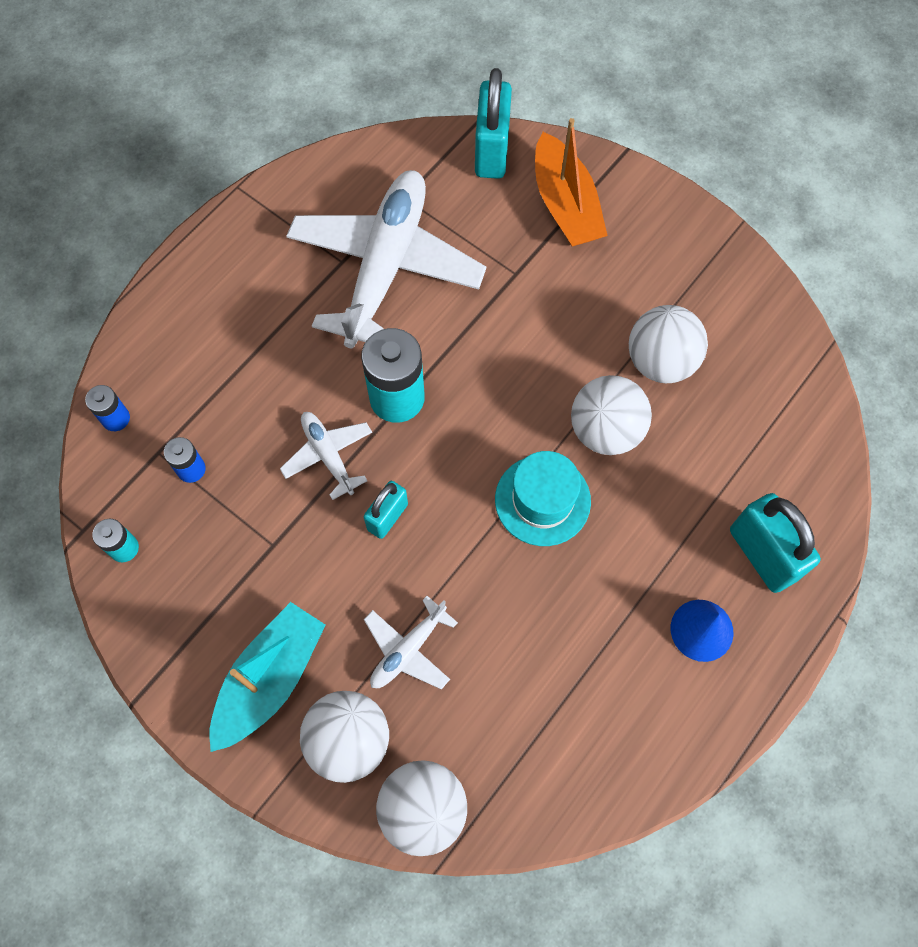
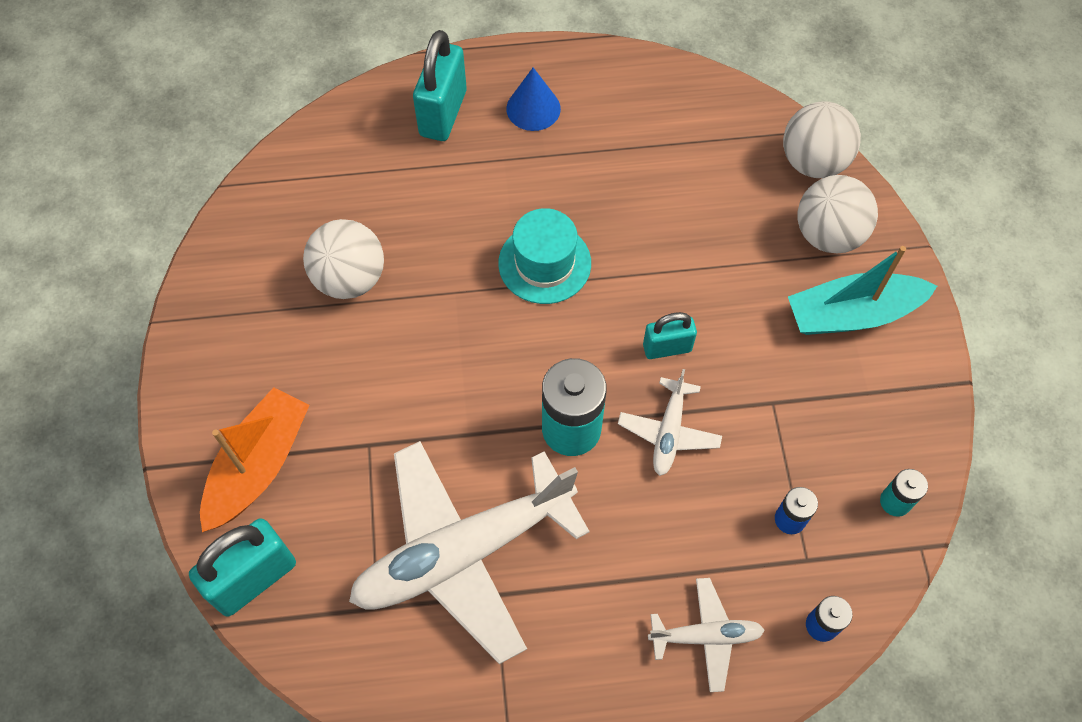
camera: 135 degrees left, 5 degrees down
white plane [364,596,458,689] -> white plane moved to [648,578,764,692]
white ball [571,375,652,455] -> none

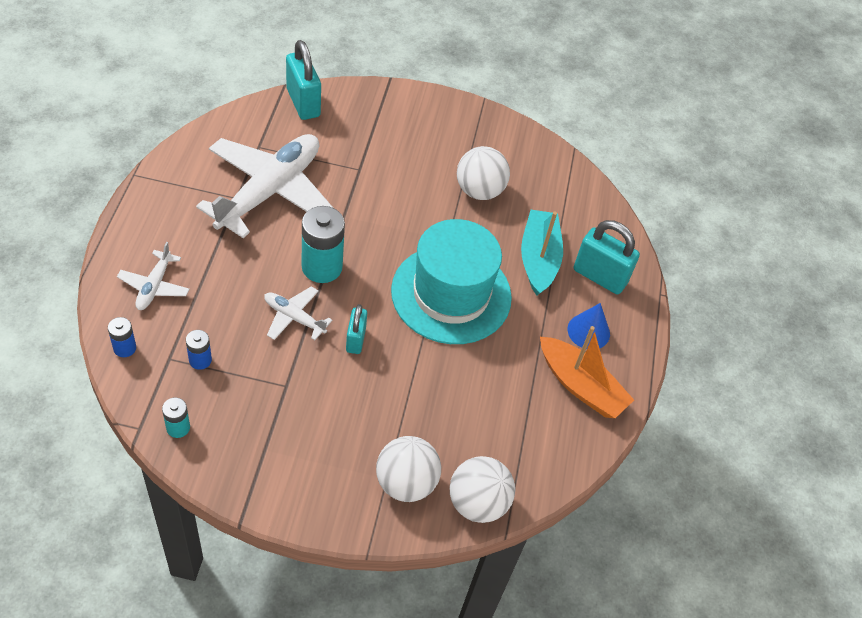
camera: 100 degrees right, 10 degrees down
orange boat [200,387,310,532] -> orange boat moved to [540,326,634,418]
white plane [349,441,590,664] -> white plane turned 45 degrees clockwise [196,134,333,238]
turquoise hat [498,208,591,304] -> turquoise hat [391,219,512,344], size x1.77
turquoise boat [788,246,937,335] -> turquoise boat moved to [521,210,563,296]

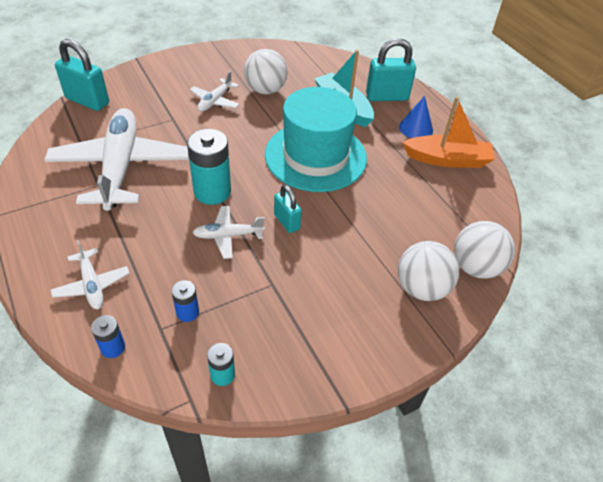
camera: 35 degrees left, 5 degrees down
none -> white plane [190,71,240,112]

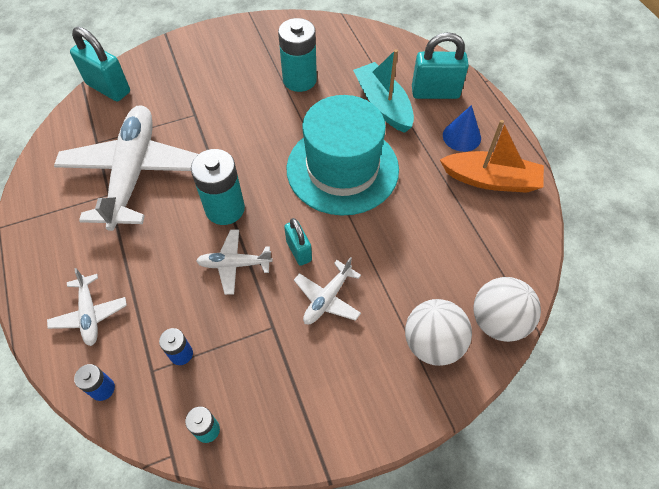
camera: 10 degrees right, 10 degrees up
white plane [190,71,240,112] -> white plane moved to [294,257,361,324]
white ball [244,49,288,95] -> turquoise battery [278,18,317,92]

